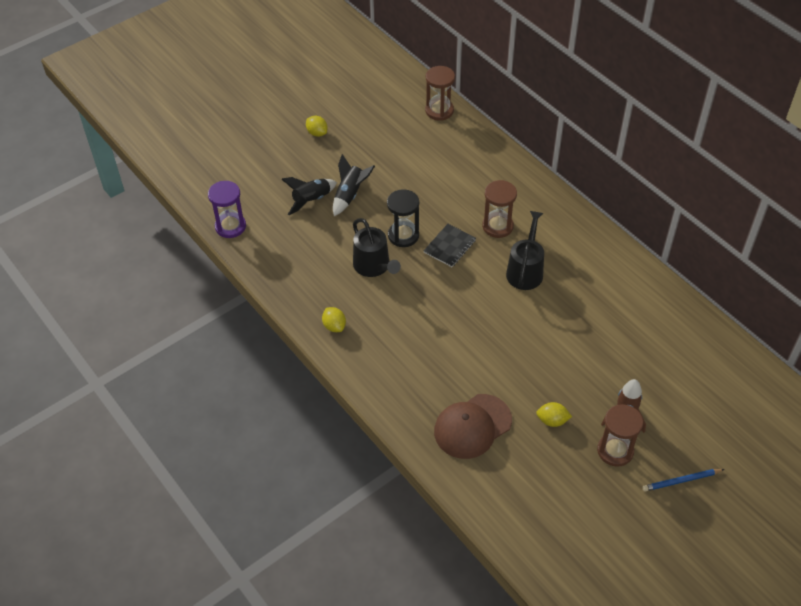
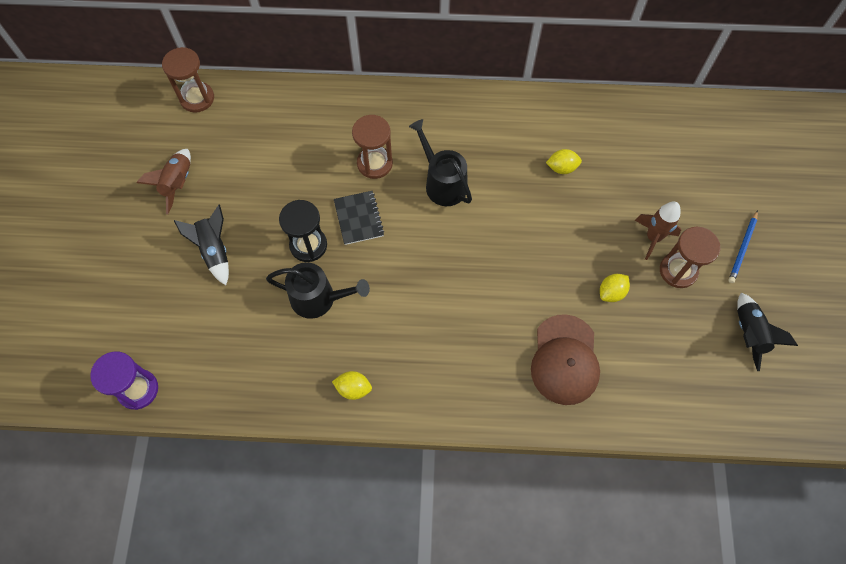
camera: 50 degrees left, 15 degrees up
black rocket [281,177,337,215] -> black rocket moved to [737,293,798,371]
yellow lemon [306,116,328,137] -> yellow lemon moved to [546,149,582,174]
none -> brown rocket [136,149,191,214]

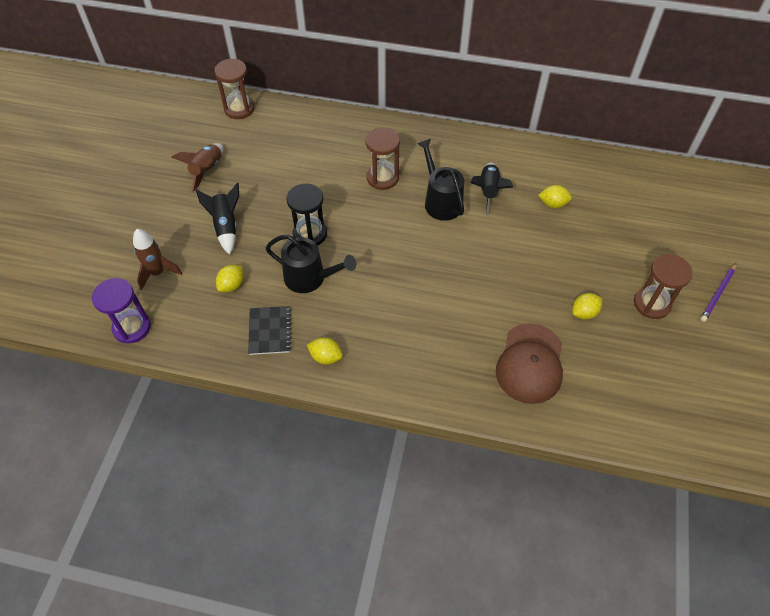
camera: 10 degrees right, 10 degrees down
black notebook [334,191,384,245] -> black notebook moved to [248,306,292,355]
brown rocket [635,202,681,260] -> brown rocket moved to [133,229,182,291]
blue pencil [728,210,758,283] -> purple pencil [700,264,736,322]
black rocket [737,293,798,371] -> black rocket moved to [471,163,513,216]
none -> yellow lemon [216,265,243,292]

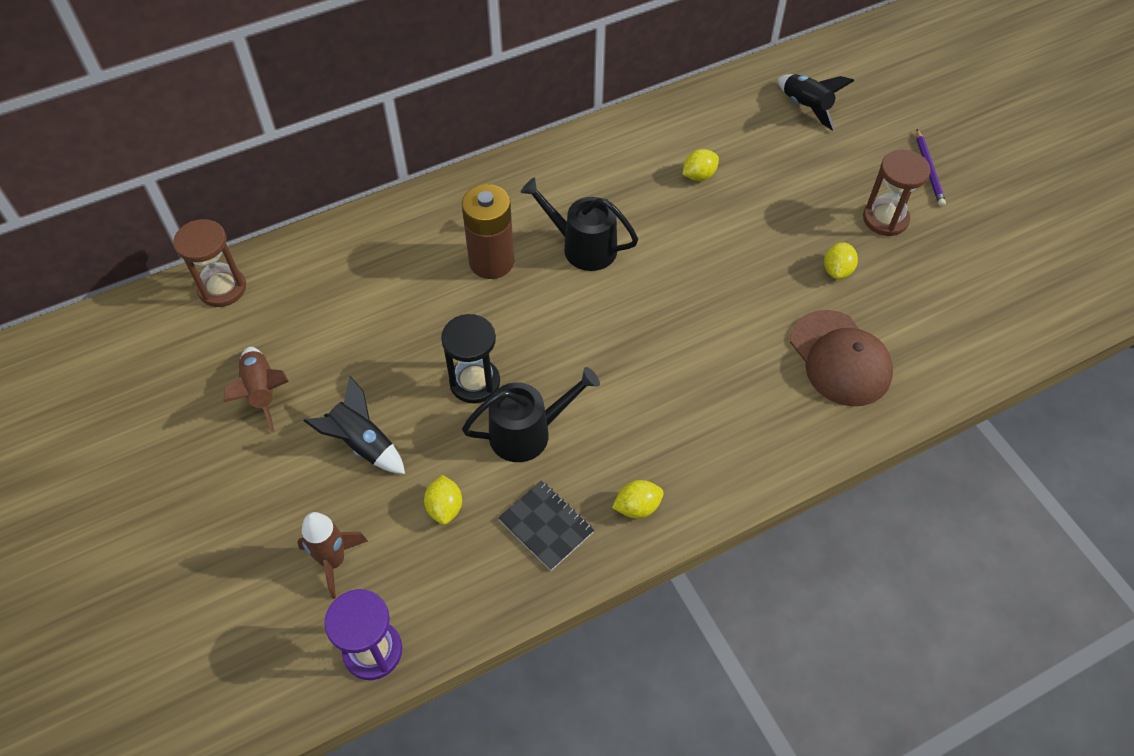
camera: 40 degrees left, 0 degrees up
brown hourglass [365,127,400,190] -> brown battery [462,184,514,279]
black rocket [471,163,513,216] -> black rocket moved to [778,74,854,131]

